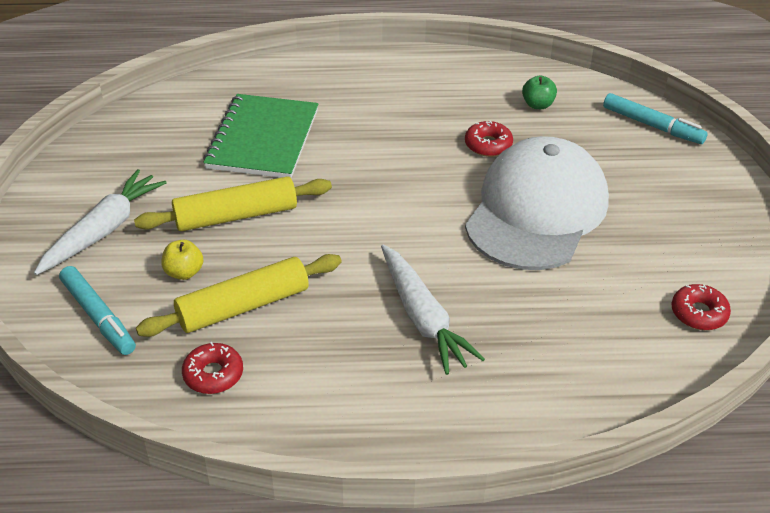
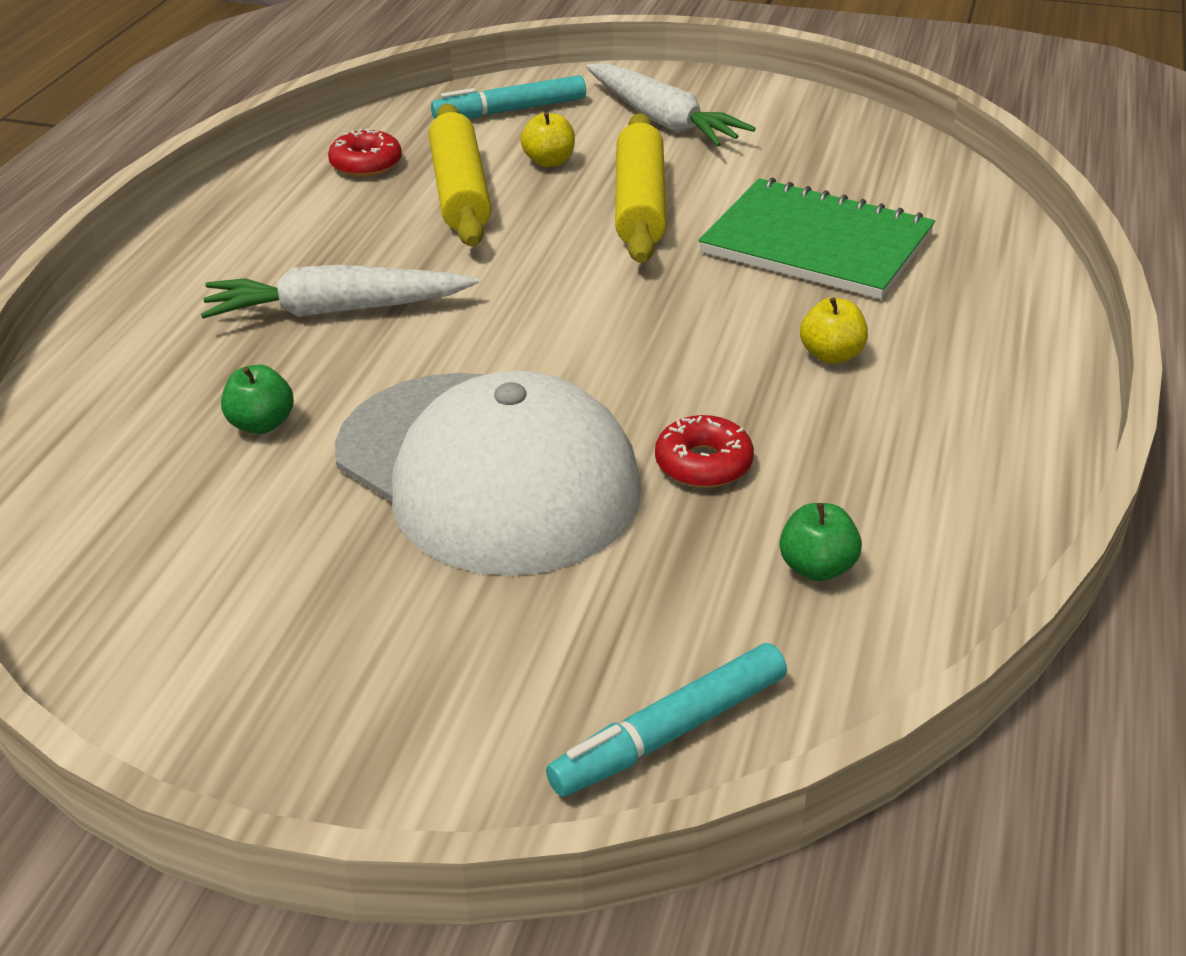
camera: 110 degrees right, 5 degrees down
red donut [671,284,731,330] -> none
none -> green apple [221,365,294,434]
none -> yellow apple [800,298,868,364]

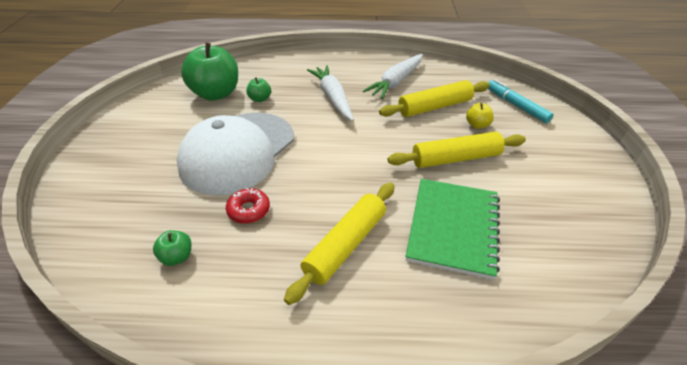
camera: 75 degrees right, 5 degrees up
red donut [328,129,402,177] -> none
turquoise marker [546,643,787,797] -> none
white carrot [586,63,756,146] -> white carrot moved to [363,54,423,99]
yellow apple [800,298,868,364] -> yellow rolling pin [284,183,394,305]
none -> green apple [181,42,238,101]

